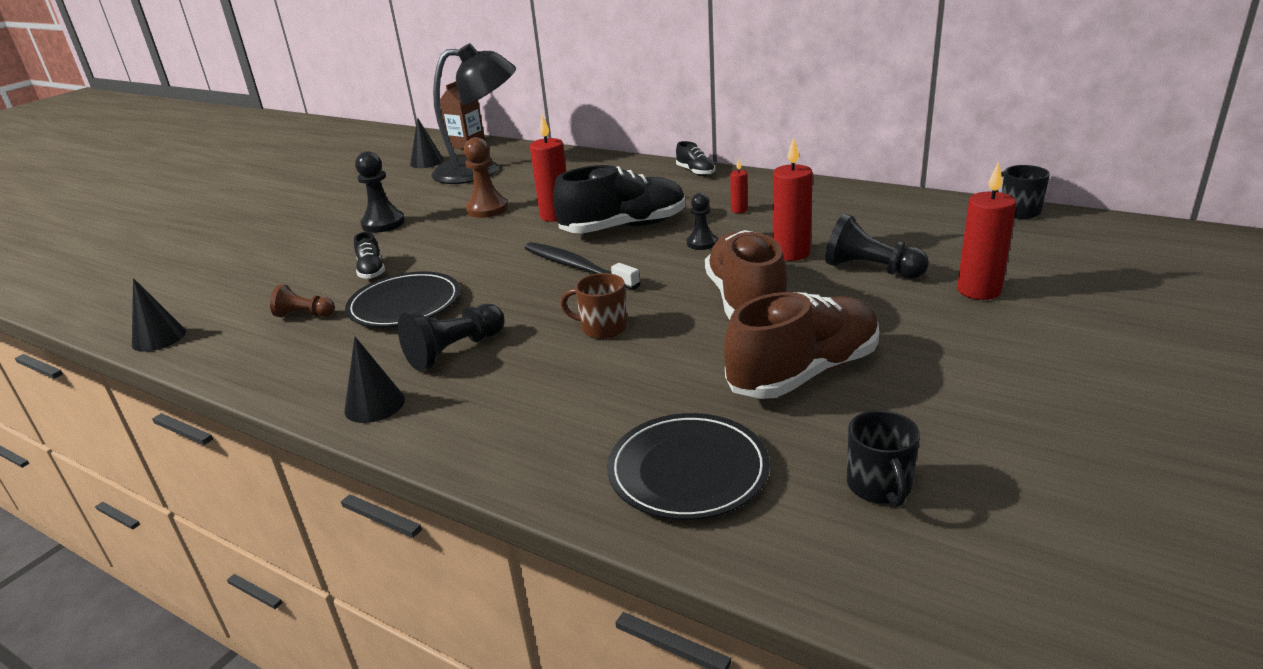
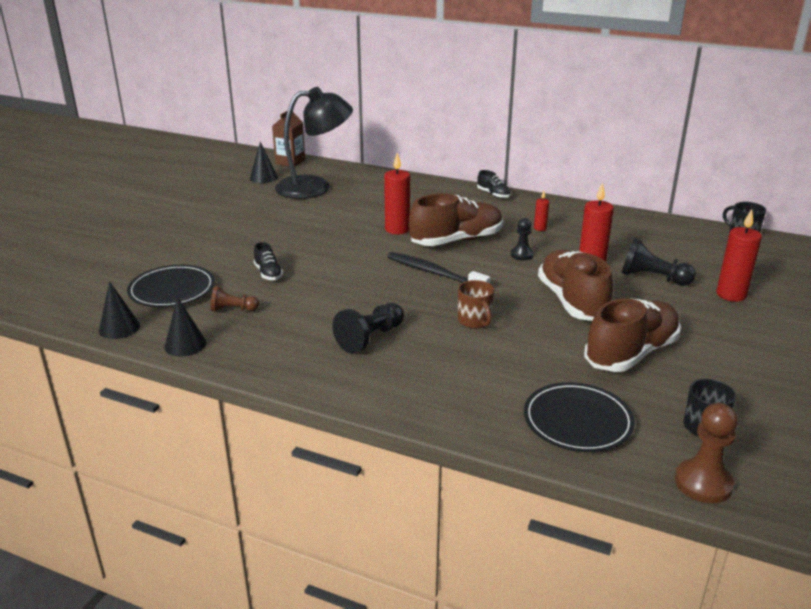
camera: 10 degrees left, 0 degrees up
black cone [344,337,405,423] -> black cone moved to [164,297,207,357]
black plate [345,271,460,327] -> black plate moved to [127,265,215,307]
black pawn [355,151,405,233] -> none
brown pawn [464,137,508,218] -> brown pawn moved to [675,403,738,503]
black shoe [553,165,685,233] -> brown shoe [409,193,503,246]
brown mug [560,273,627,339] -> brown mug turned 120 degrees counterclockwise [458,280,494,328]

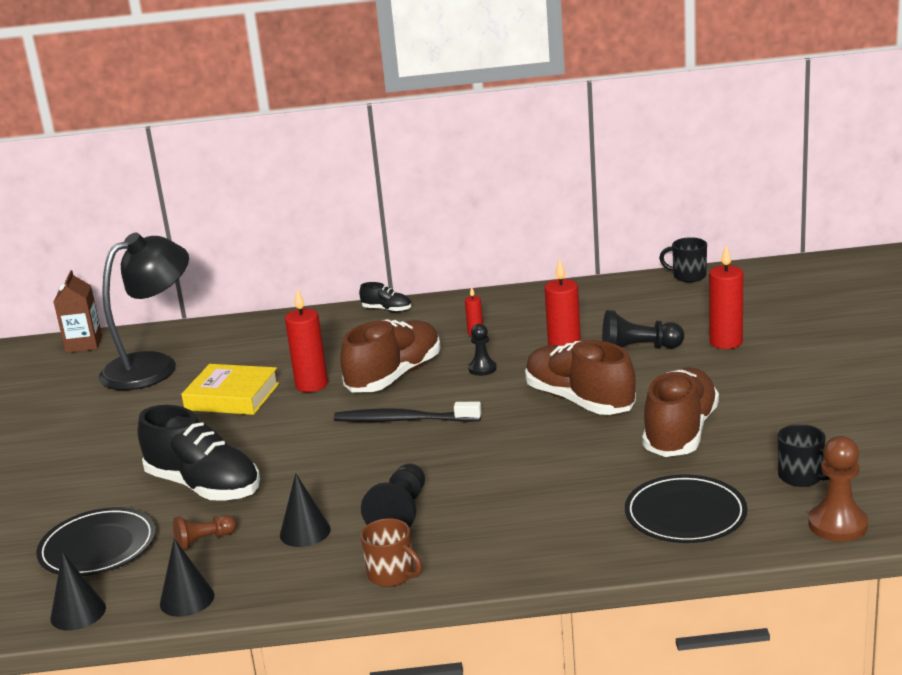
camera: 25 degrees left, 5 degrees down
black cone [250,142,278,183] -> black cone moved to [280,473,331,547]
black shoe [254,242,283,280] -> black shoe [137,405,260,501], size x2.16
brown mug [458,280,494,328] -> brown mug moved to [361,518,422,587]
none -> yellow book [181,364,279,415]

